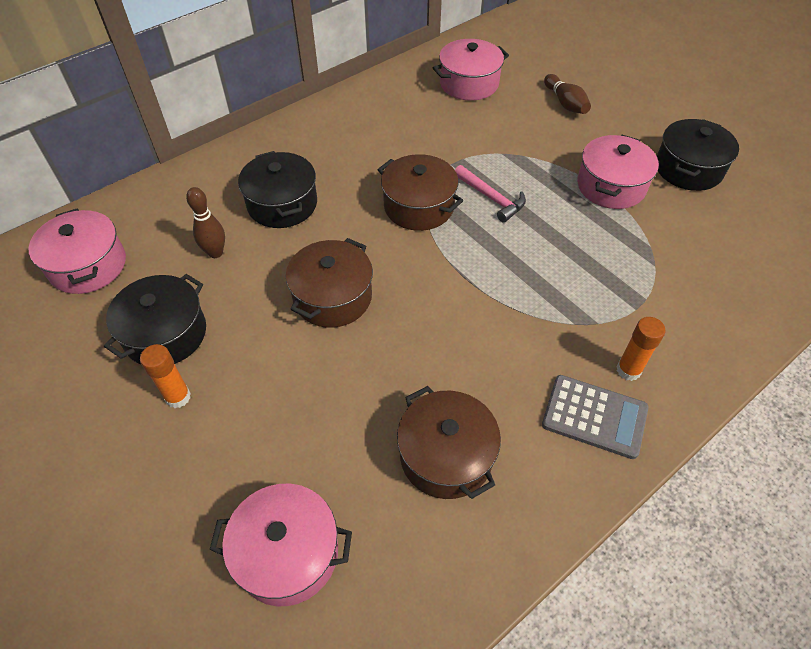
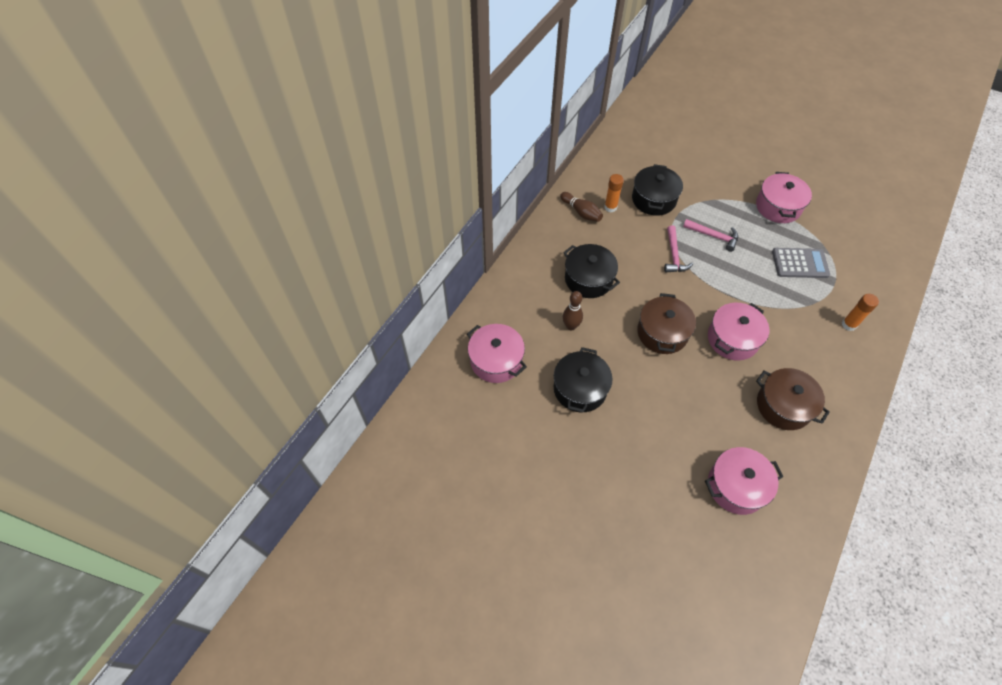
camera: 20 degrees left, 5 degrees up
orange glue stick [140,344,191,408] -> orange glue stick moved to [604,174,624,213]
brown pot [378,154,463,231] -> pink hammer [664,225,693,272]
pink pot [433,39,509,100] -> pink pot moved to [708,303,770,361]
grey calculator [542,375,649,459] -> grey calculator moved to [772,248,830,278]
brown bowling pin [544,74,591,114] -> brown bowling pin moved to [560,192,603,222]
black pot [657,119,739,191] -> black pot moved to [632,164,683,216]

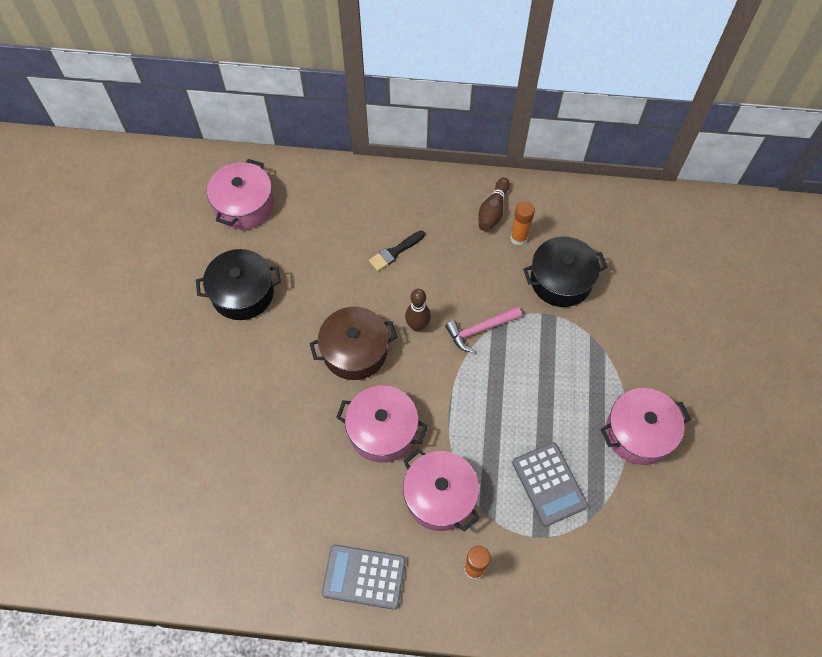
camera: 65 degrees right, 5 degrees up
black pot [563,244,620,298] -> black brush [369,231,425,271]
brown bowling pin [563,291,583,330] -> brown bowling pin moved to [405,289,431,332]
pink hammer [683,219,738,252] -> none
pink pot [705,447,784,515] -> pink pot moved to [403,449,480,532]
brown pot [756,368,830,430] -> none
none -> grey calculator [322,544,406,610]

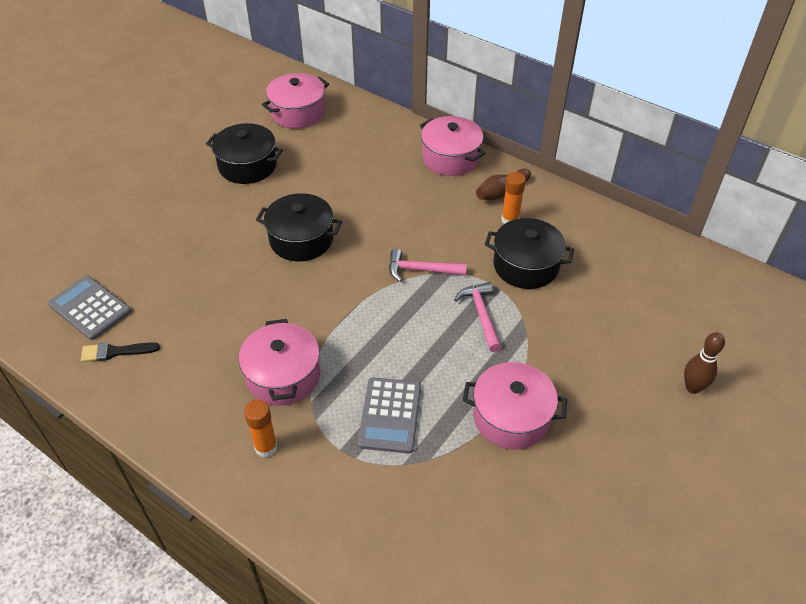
camera: 30 degrees right, 15 degrees down
brown pot [309,307,397,380] -> black pot [256,193,342,262]
grey calculator [322,544,406,610] -> grey calculator moved to [48,276,131,340]
pink pot [336,386,428,463] -> pink pot moved to [420,116,485,176]
black brush [369,231,425,271] -> black brush moved to [81,342,160,362]
brown bowling pin [405,289,431,332] -> brown bowling pin moved to [684,332,725,394]
none -> pink hammer [454,282,502,352]

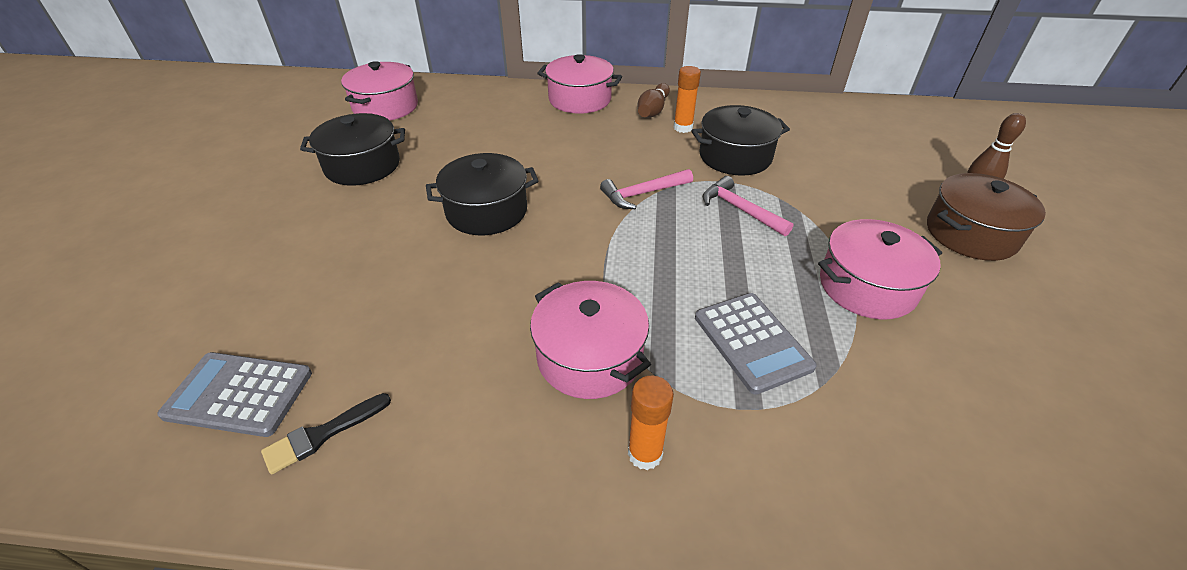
camera: 30 degrees left, 5 degrees down
none -> brown pot [927,173,1046,261]

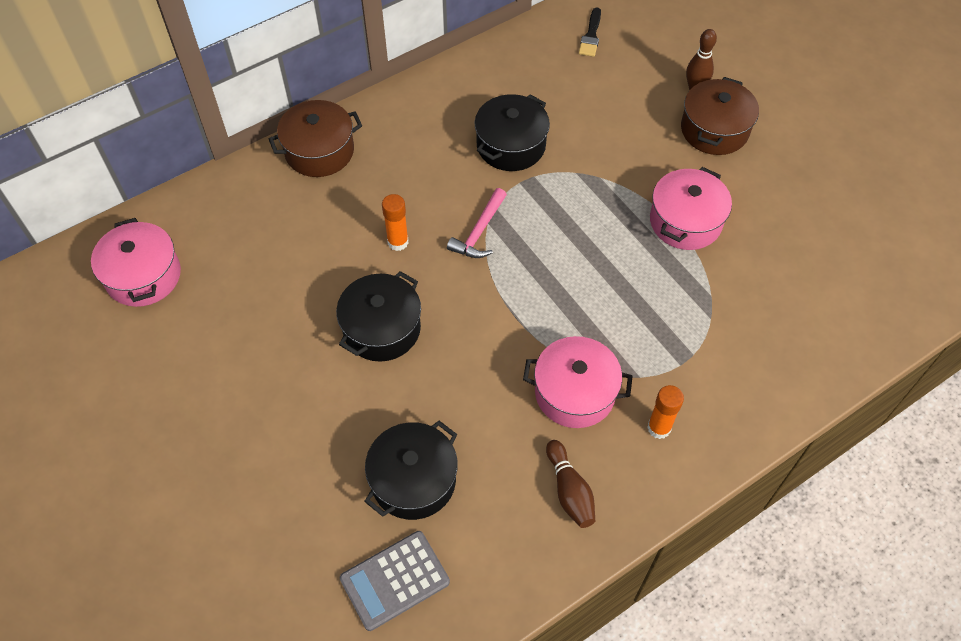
camera: 40 degrees left, 15 degrees up
black brush [261,393,391,474] -> black brush moved to [579,7,601,57]
black pot [300,113,405,186] -> black pot moved to [364,421,458,520]
pink pot [537,54,622,114] -> brown pot [269,100,362,177]
brown bowling pin [638,83,670,117] -> brown bowling pin moved to [546,440,595,528]
orange glue stick [673,66,701,133] -> orange glue stick moved to [382,194,409,251]
grey calculator [695,293,817,394] -> none
pink hammer [703,176,794,237] -> none

